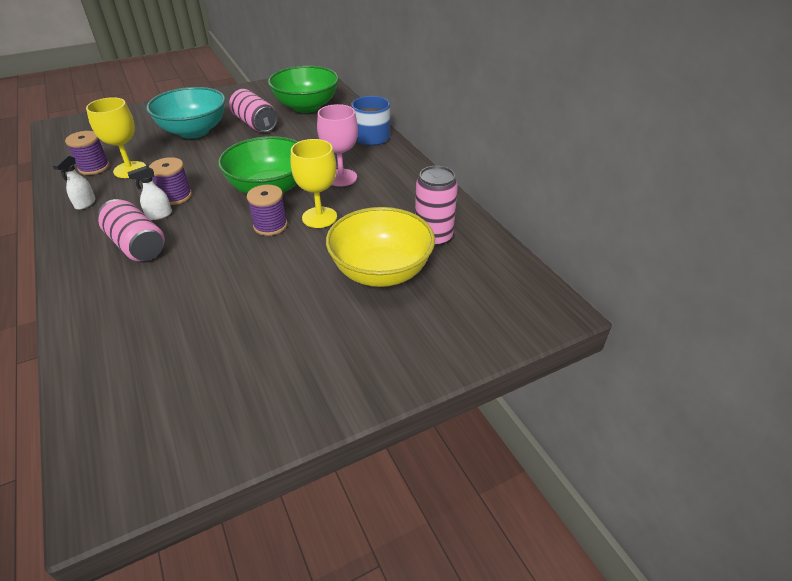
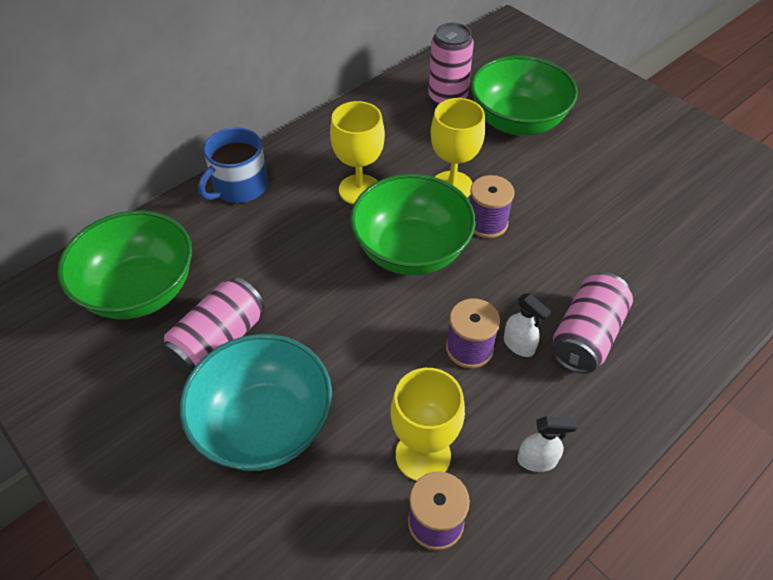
camera: 105 degrees left, 10 degrees up
pink goblet [317,104,358,187] -> yellow goblet [330,101,385,204]
yellow bowl [326,207,435,287] -> green bowl [471,56,578,136]

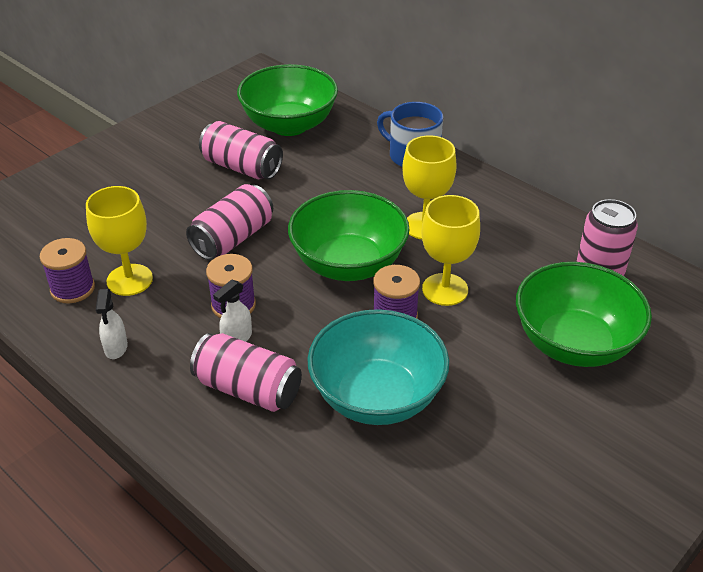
camera: 85 degrees right, 10 degrees down
turquoise bowl [180,334,332,471] -> turquoise bowl moved to [307,309,449,425]
none -> pink can [186,184,273,260]

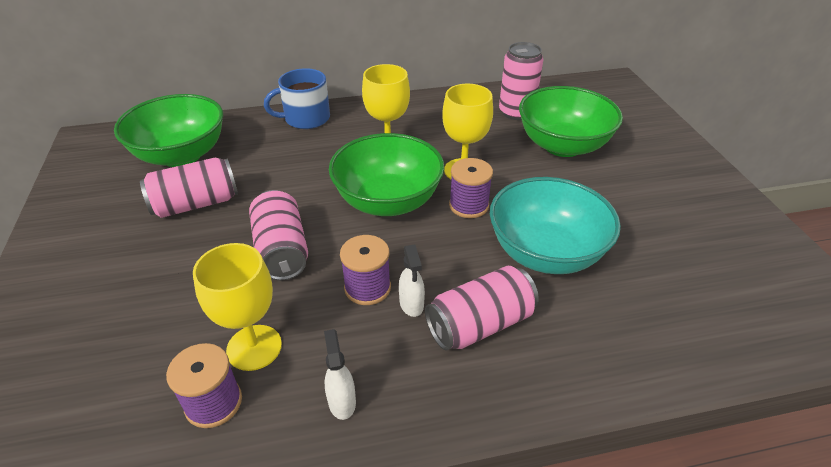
camera: 55 degrees left, 0 degrees up
white spray bottle [96,289,128,359] -> white spray bottle turned 135 degrees counterclockwise [324,329,356,420]

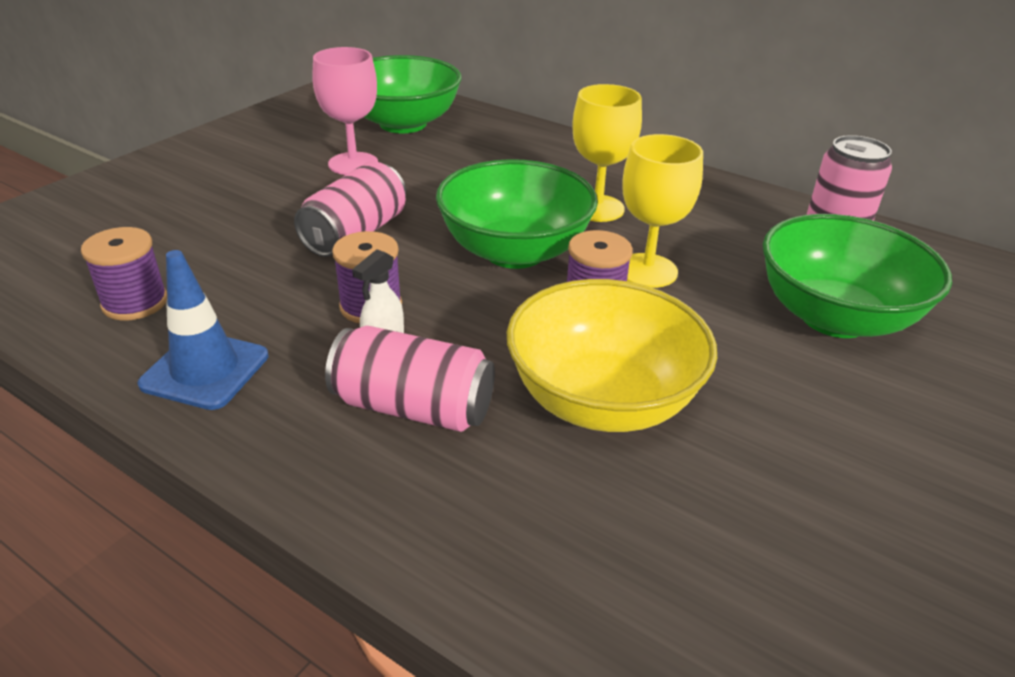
camera: 45 degrees right, 5 degrees down
pink can [140,158,238,218] -> pink goblet [313,47,378,175]
yellow goblet [193,243,282,371] -> none
blue mug [264,68,330,129] -> none
white spray bottle [324,329,356,420] -> blue traffic cone [138,250,268,410]
turquoise bowl [490,177,621,274] -> yellow bowl [507,279,717,432]

